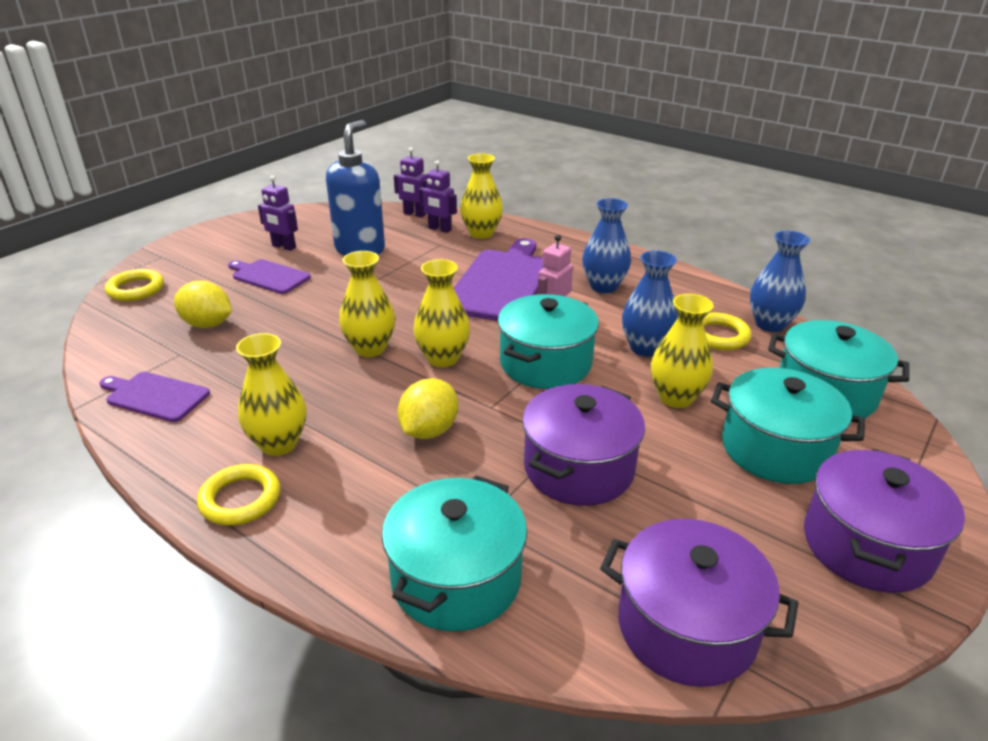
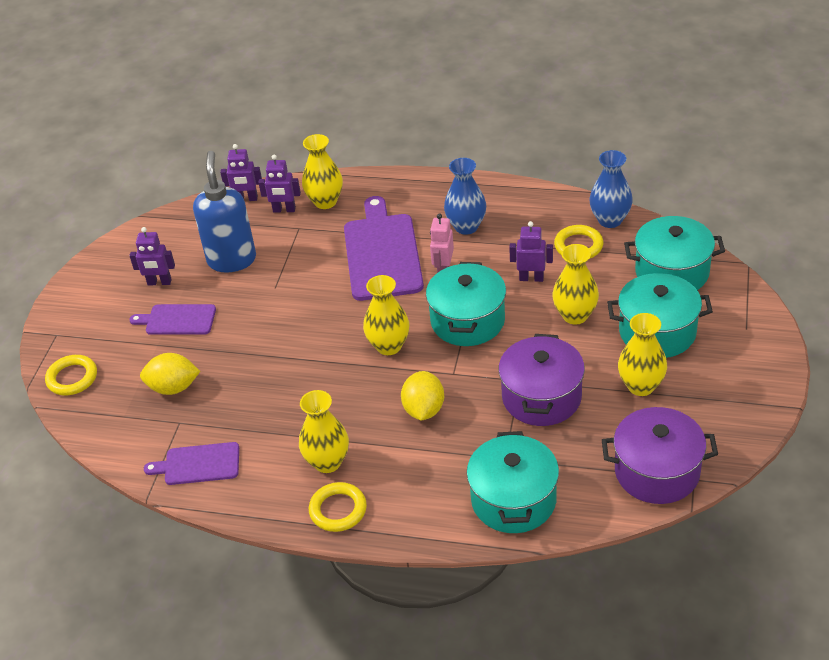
camera: 20 degrees left, 10 degrees up
yellow vase [339,251,395,357] -> yellow vase moved to [618,313,667,396]
blue vase [622,250,678,356] -> purple robot [509,221,553,282]
purple pot [804,449,965,593] -> none

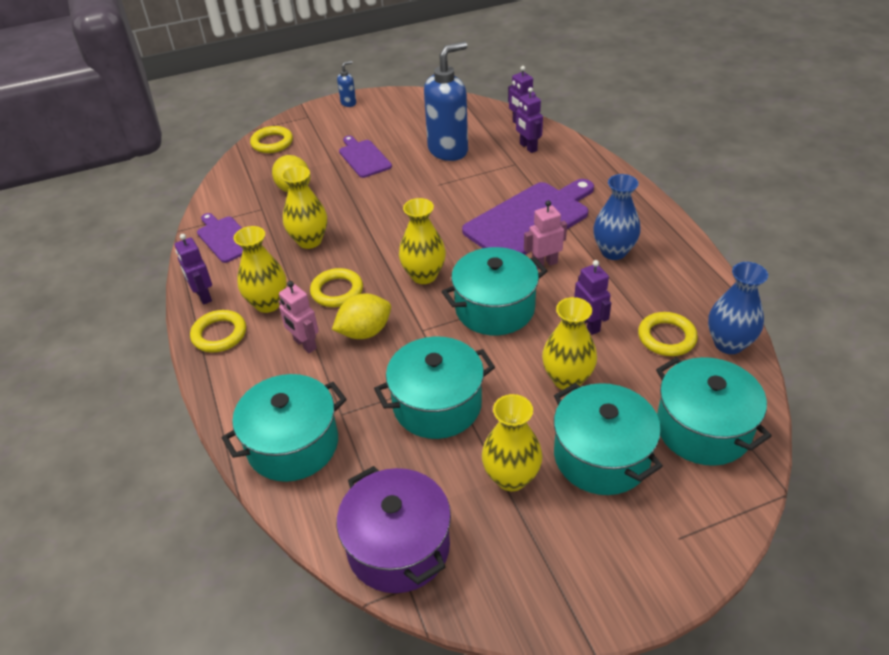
camera: 55 degrees right, 0 degrees up
purple robot [129,227,175,286] -> purple robot moved to [175,234,212,305]
yellow vase [302,134,343,209] -> yellow vase moved to [281,166,327,249]
purple pot [498,334,585,426] -> turquoise pot [374,337,495,439]
none -> pink robot [278,281,319,353]
none -> yellow ring [310,268,363,307]
none -> blue soap dispenser [337,61,356,107]

